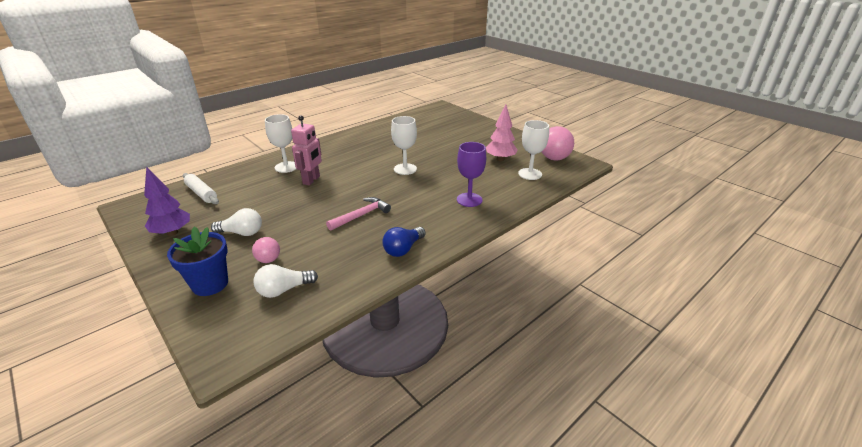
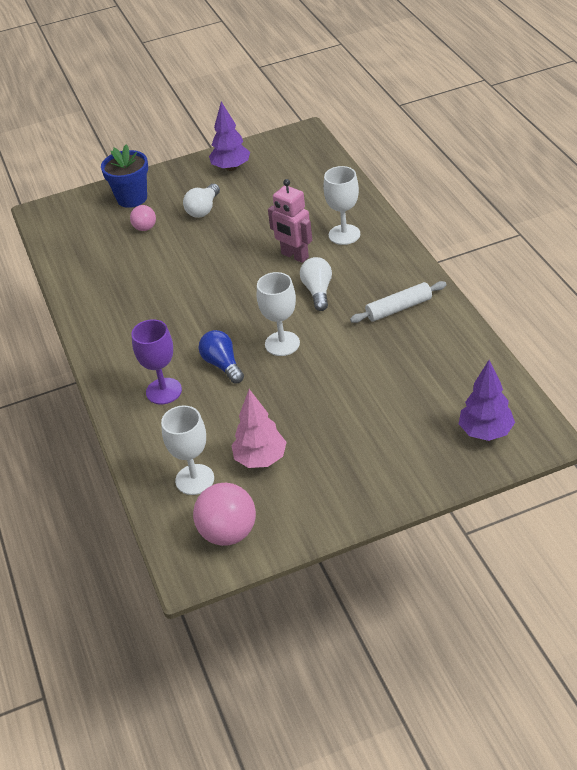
camera: 115 degrees right, 10 degrees up
white rolling pin [183,173,219,204] -> white rolling pin moved to [350,281,447,323]
white light bulb [254,264,318,298] -> white light bulb moved to [300,257,332,311]
pink hammer [326,197,391,231] -> none
blue light bulb [382,227,426,257] -> blue light bulb moved to [198,330,244,384]
none -> purple tree [459,360,515,441]

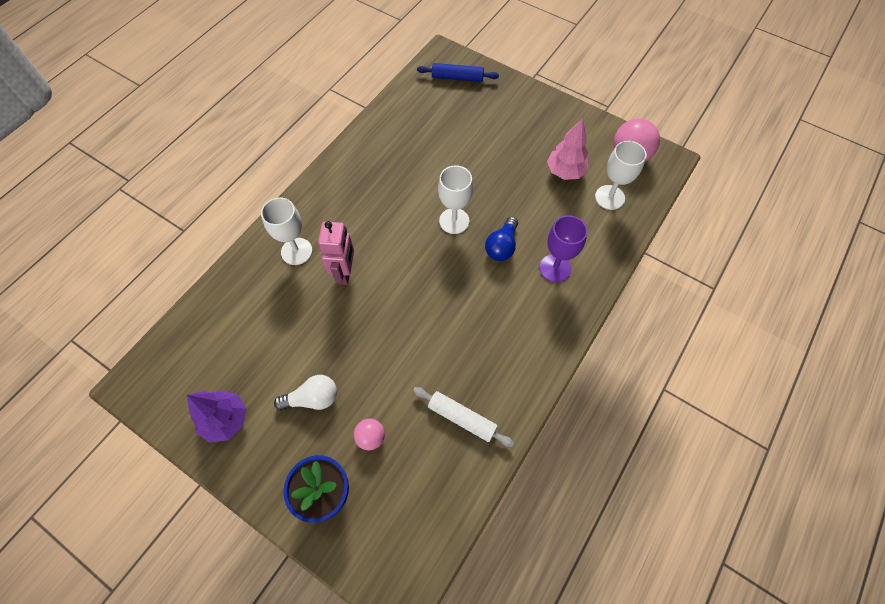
camera: 130 degrees left, 20 degrees up
white light bulb [300,257,332,311] -> none
white rolling pin [350,281,447,323] -> white rolling pin moved to [413,387,514,447]
purple tree [459,360,515,441] -> blue rolling pin [417,63,499,82]

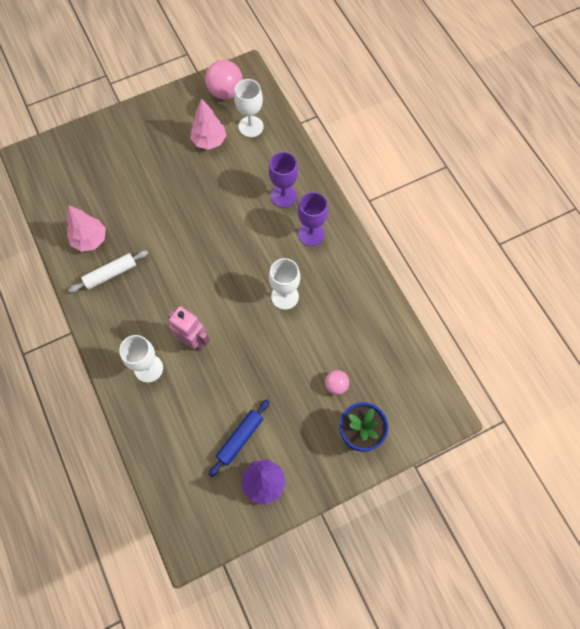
camera: 60 degrees left, 5 degrees up
white light bulb [274,375,337,410] -> none
white rolling pin [413,387,514,447] -> white rolling pin moved to [69,250,148,292]
blue rolling pin [417,63,499,82] -> blue rolling pin moved to [209,399,270,477]
white goblet [438,165,473,234] -> white goblet moved to [269,258,300,310]
blue light bulb [485,217,518,261] -> none
none -> pink tree [67,205,106,252]
none -> purple goblet [298,192,328,246]

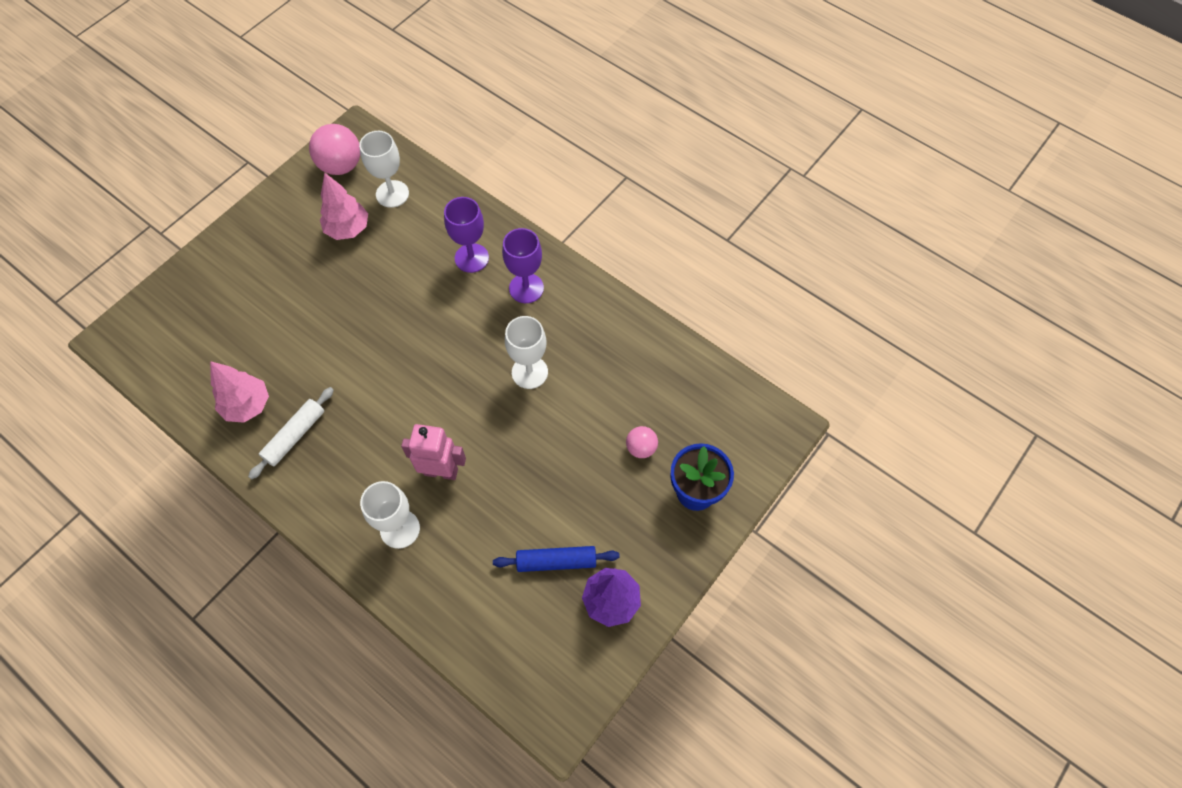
camera: 25 degrees left, 5 degrees down
blue rolling pin [209,399,270,477] -> blue rolling pin turned 75 degrees clockwise [493,546,620,572]

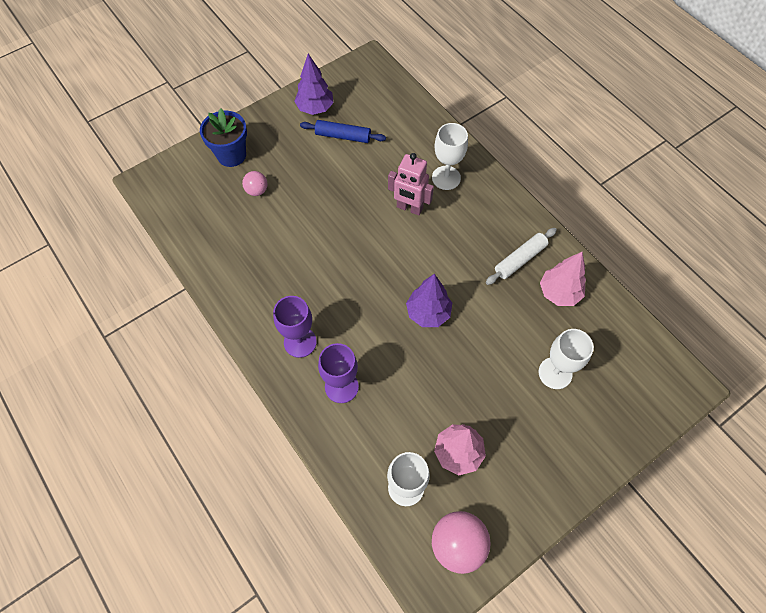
camera: 165 degrees left, 0 degrees up
white goblet [505,316,548,389] -> white goblet moved to [538,329,594,389]
none -> purple tree [406,274,452,327]

